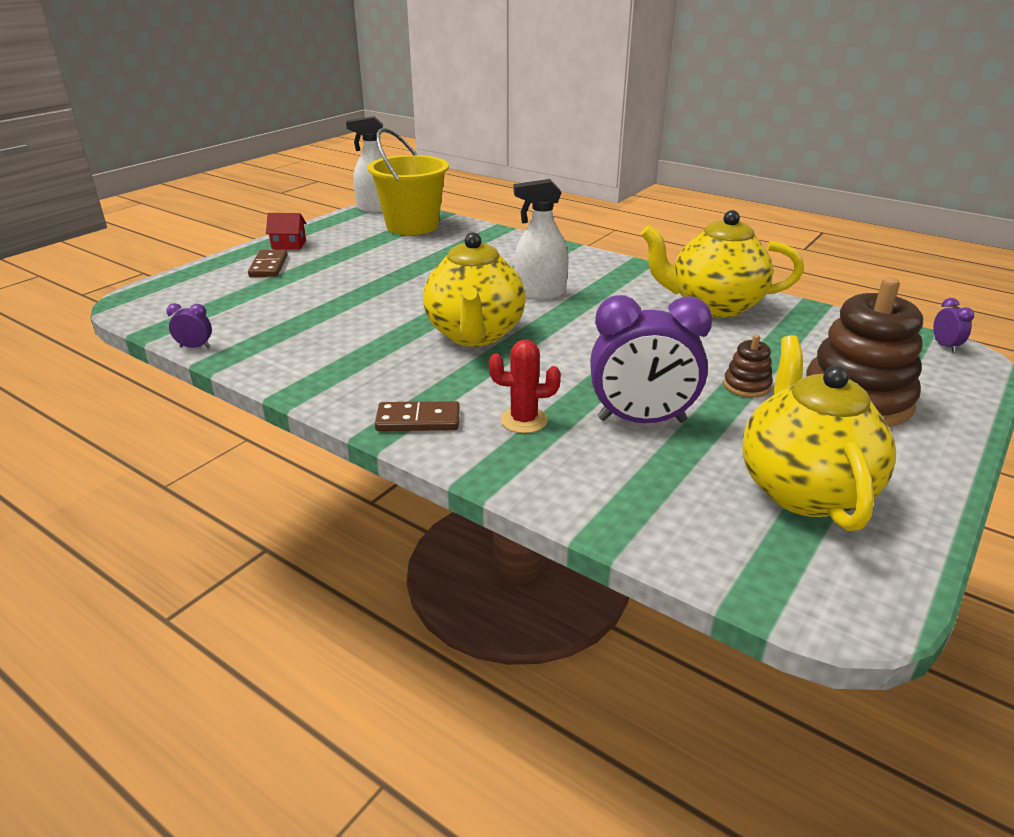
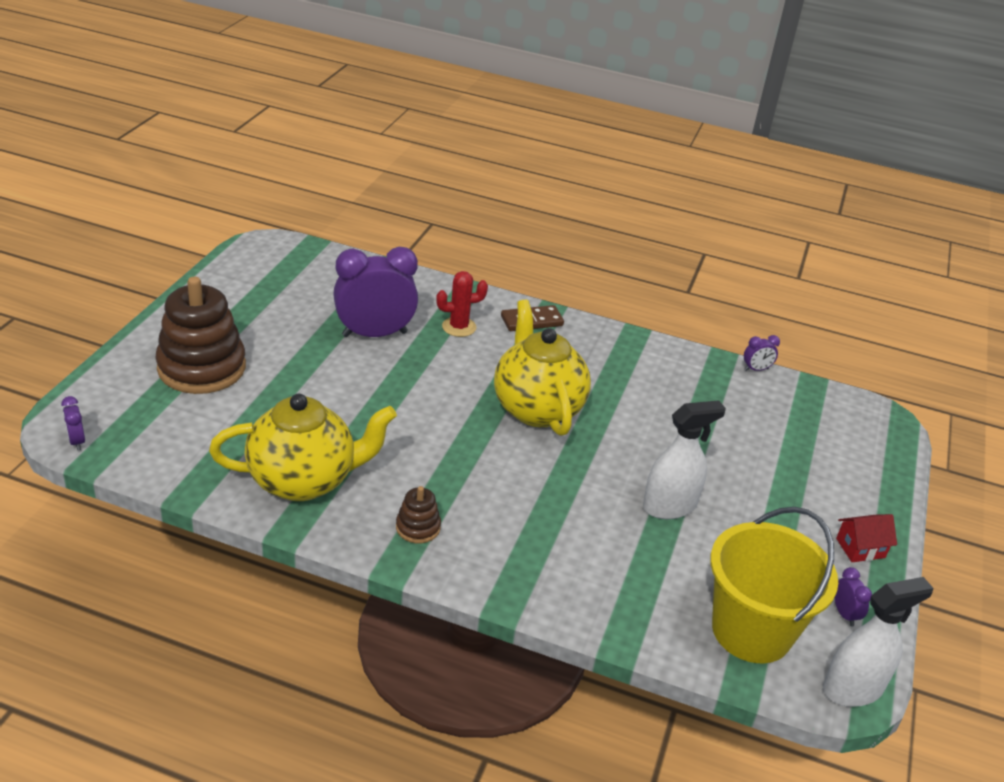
camera: 160 degrees right, 5 degrees up
brown domino [248,249,288,277] -> none
white spray bottle [514,179,569,300] -> white spray bottle moved to [643,400,726,519]
brown stacking toy [724,334,773,398] -> brown stacking toy moved to [396,486,441,543]
yellow teapot [742,335,896,531] -> none
none -> purple clock [834,567,872,627]

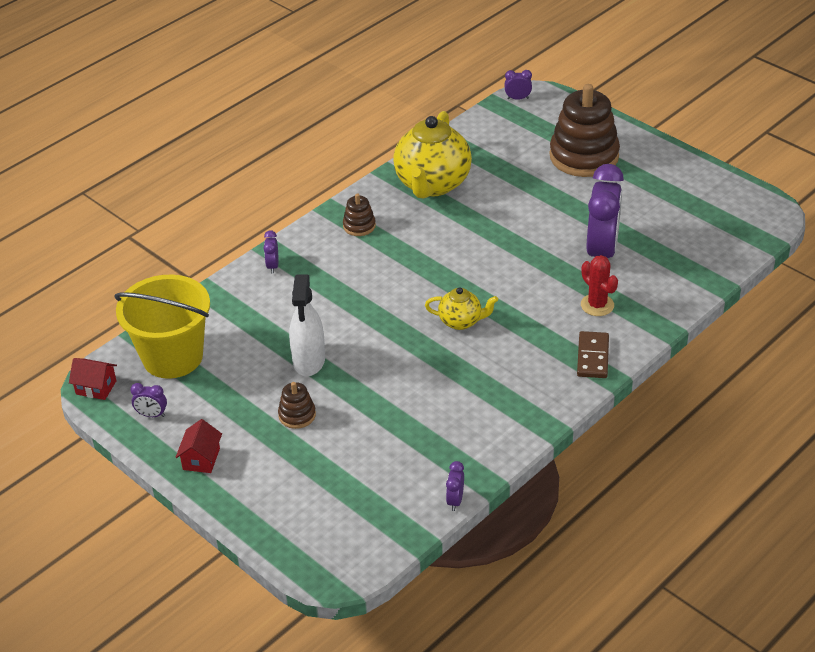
camera: 120 degrees right, 5 degrees up
red cactus [436,271,488,337] -> red cactus turned 45 degrees counterclockwise [581,255,618,316]
yellow teapot [494,300,591,436] -> yellow teapot [425,287,498,330], size x0.50
white spray bottle [823,577,933,707] -> red house [69,358,117,400]
none -> purple clock [263,230,278,274]
none -> brown stacking toy [278,382,316,429]

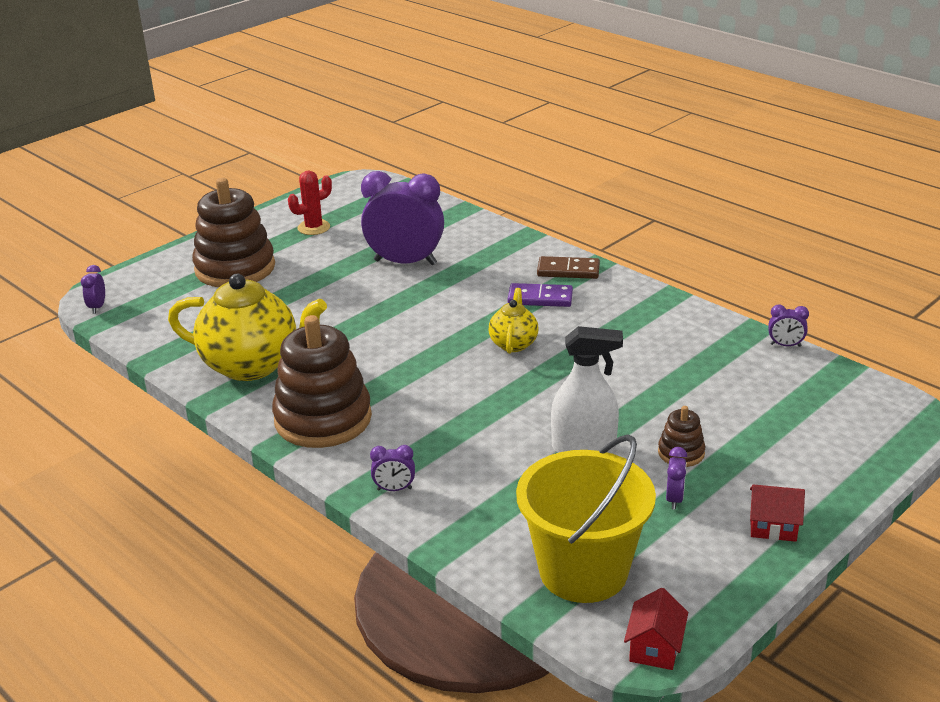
camera: 90 degrees left, 10 degrees down
purple clock [130,383,167,417] -> purple clock moved to [666,447,687,510]
brown stacking toy [343,194,376,236] -> brown stacking toy [272,315,372,448], size x2.21
red cactus [581,255,618,316] -> red cactus moved to [288,171,332,235]
none -> purple domino [508,283,573,307]

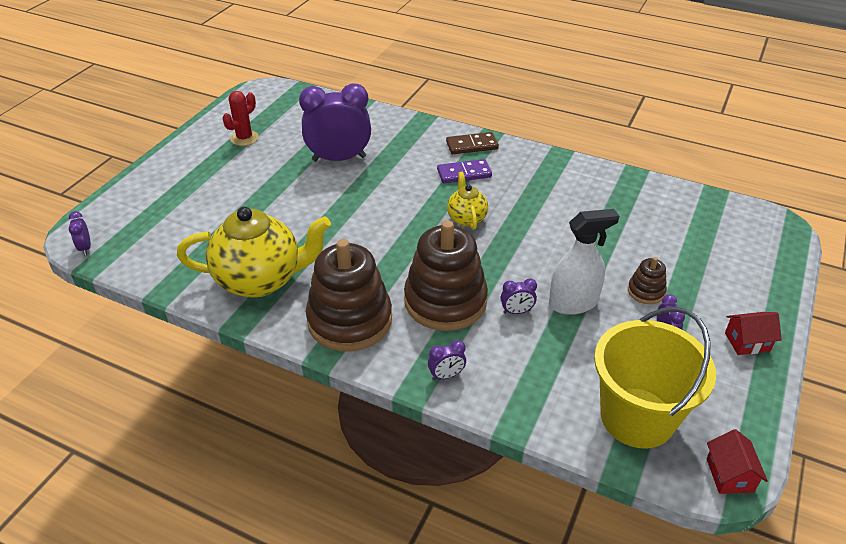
camera: 20 degrees left, 10 degrees up
brown stacking toy [192,178,275,287] -> brown stacking toy moved to [404,220,488,331]
purple clock [768,304,809,347] -> purple clock moved to [501,278,537,314]

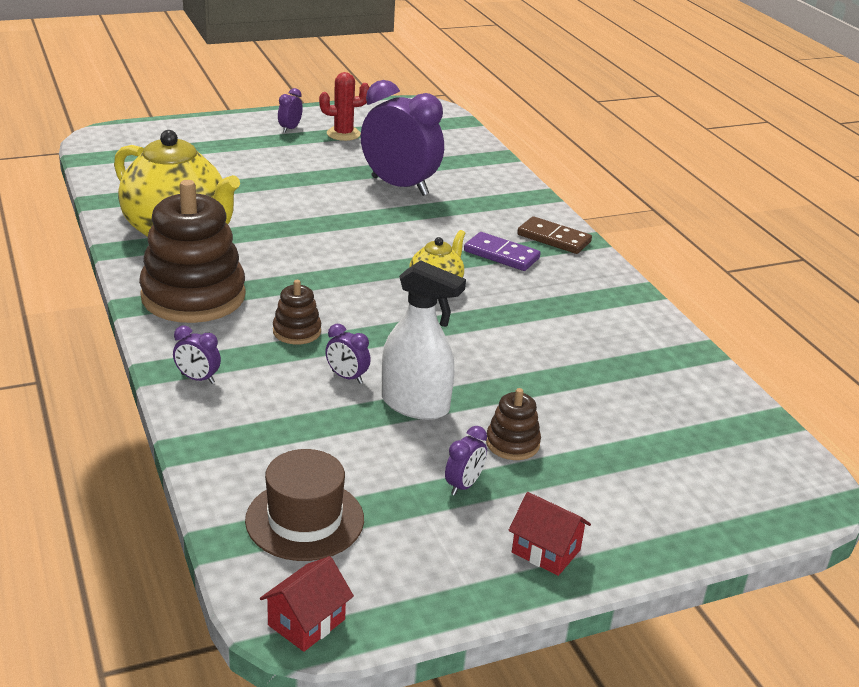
camera: 40 degrees right, 10 degrees down
purple clock [69,211,91,255] -> purple clock moved to [278,88,303,133]
brown stacking toy [404,220,488,331] -> brown stacking toy [273,280,321,344], size x0.45
yellow bucket [594,307,716,449] -> brown hat [245,449,364,561]

